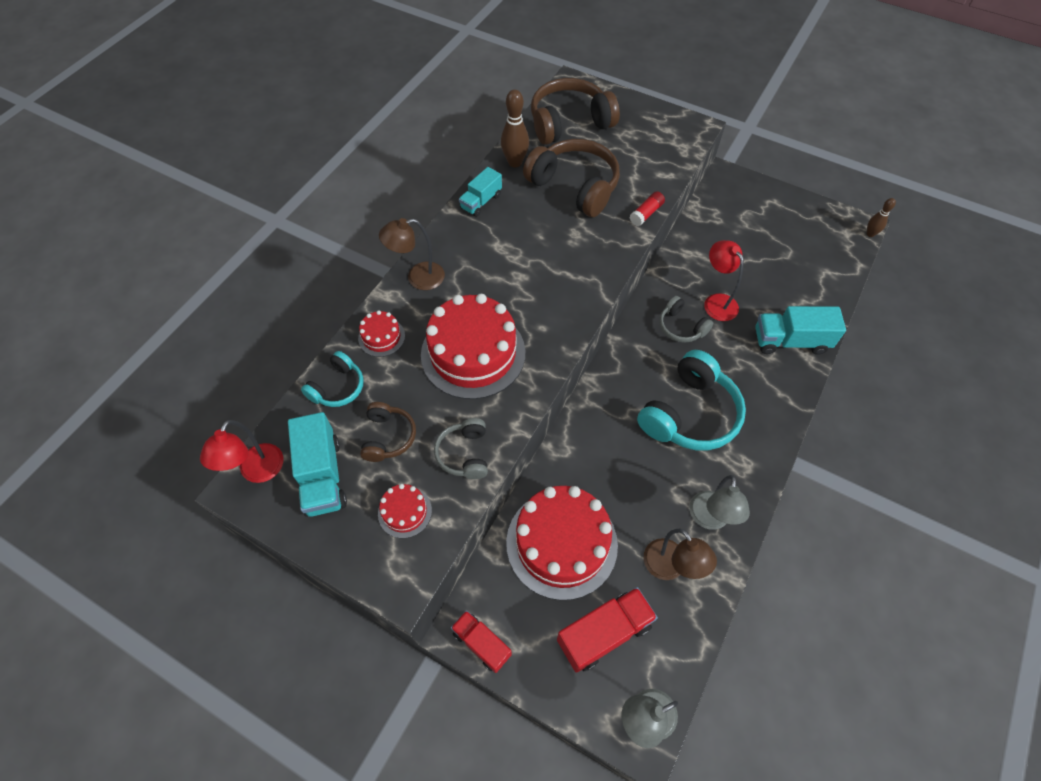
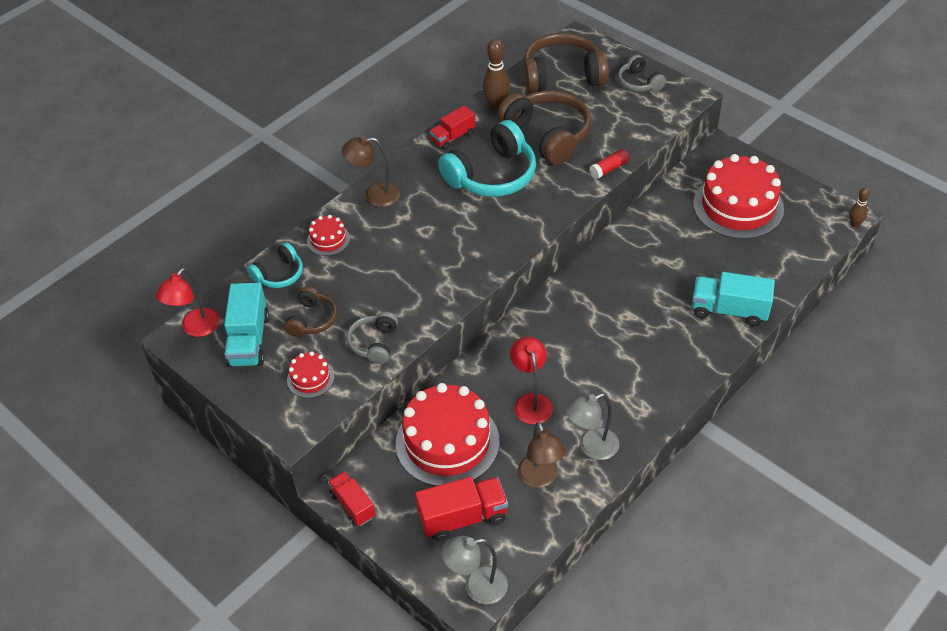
camera: 15 degrees right, 10 degrees down
red cake [421,294,525,399] -> red cake moved to [693,154,784,239]
turquoise truck [459,167,502,217] -> red truck [430,106,475,150]
turquoise headphones [637,350,746,451] -> turquoise headphones moved to [438,120,536,197]
grey headphones [659,296,713,343] -> grey headphones moved to [618,55,666,92]
grey lamp [689,475,750,530] -> grey lamp turned 45 degrees clockwise [565,393,619,460]
red lamp [704,240,744,321] -> red lamp moved to [510,336,553,425]

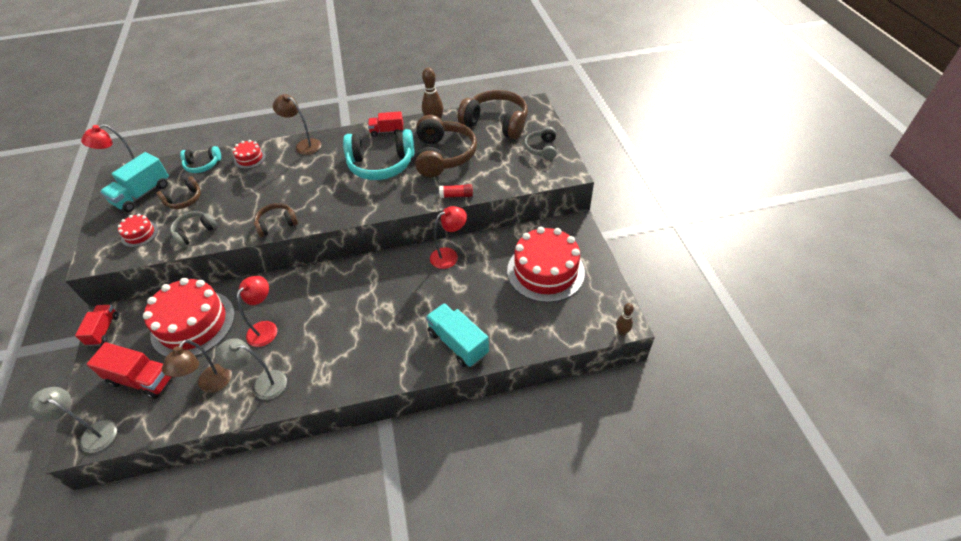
camera: 35 degrees right, 0 degrees up
none -> brown headphones [254,203,298,237]
none -> red lamp [430,206,467,269]

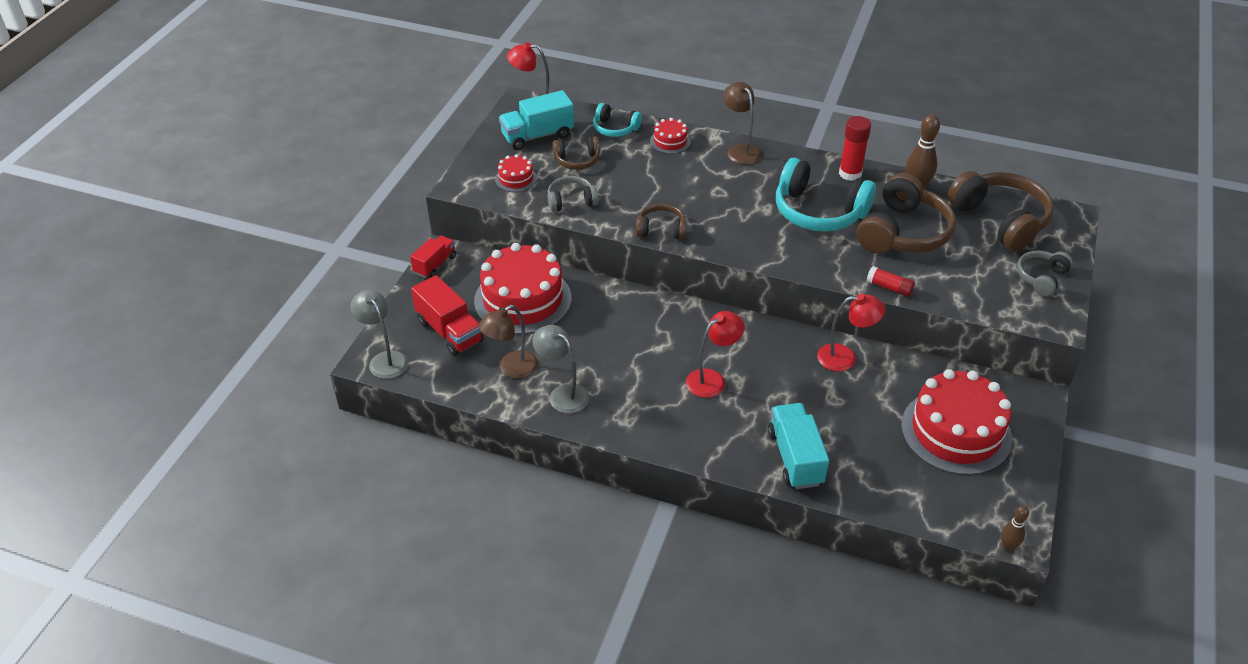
camera: 30 degrees right, 5 degrees down
red lamp [237,276,277,347] -> red lamp moved to [686,311,745,398]
red truck [368,111,403,137] -> red glue stick [839,116,871,181]

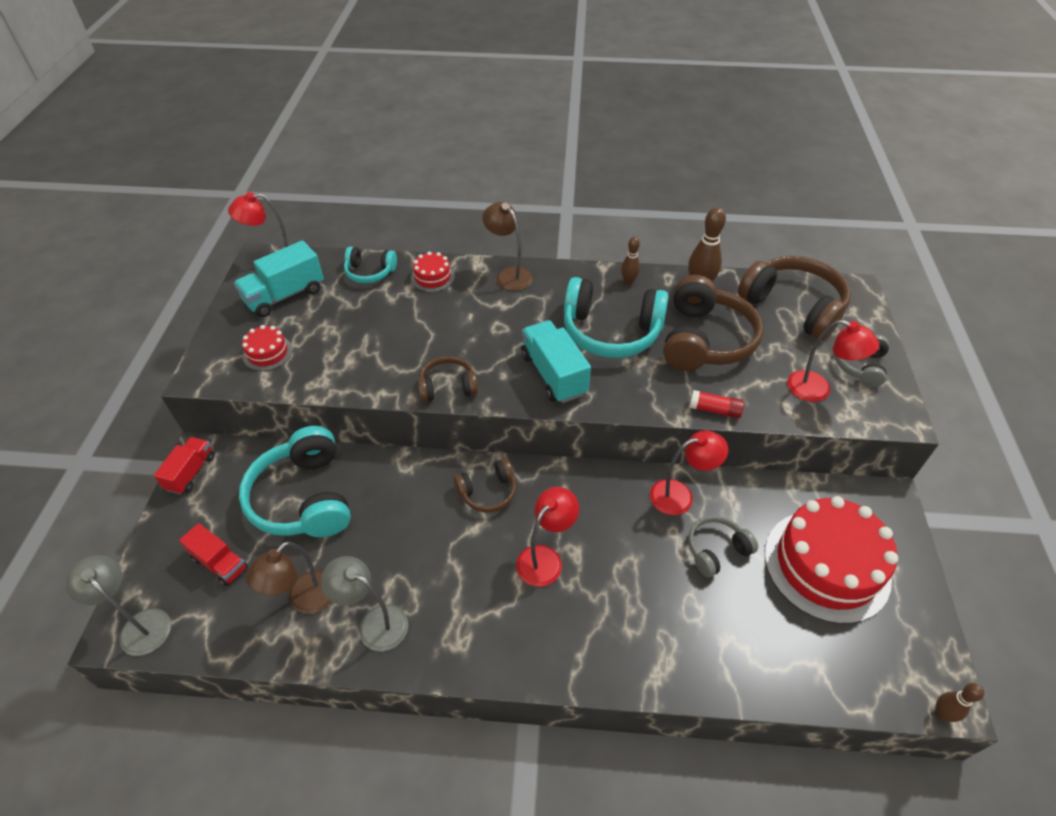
camera: 15 degrees left, 5 degrees up
red truck [411,275,484,356] -> red truck [179,523,248,586], size x0.65
red cake [474,243,571,334] -> turquoise headphones [239,426,351,537]
grey headphones [548,176,598,212] -> grey headphones moved to [688,516,758,578]
brown headphones [552,136,600,170] -> brown headphones moved to [454,458,516,513]
turquoise truck [768,403,829,489] -> turquoise truck moved to [521,320,591,403]
red glue stick [839,116,871,181] -> brown bowling pin [621,237,640,285]
none -> red lamp [787,319,880,402]

